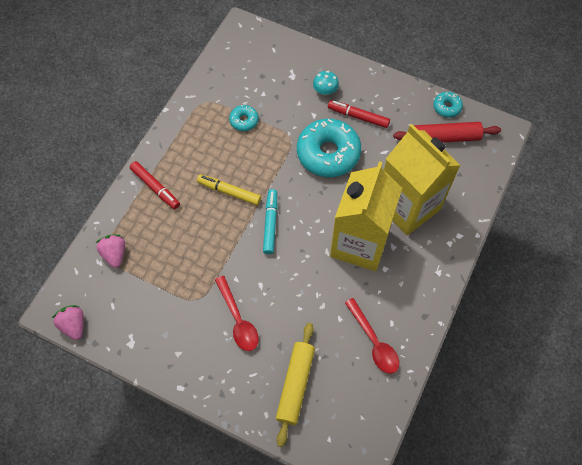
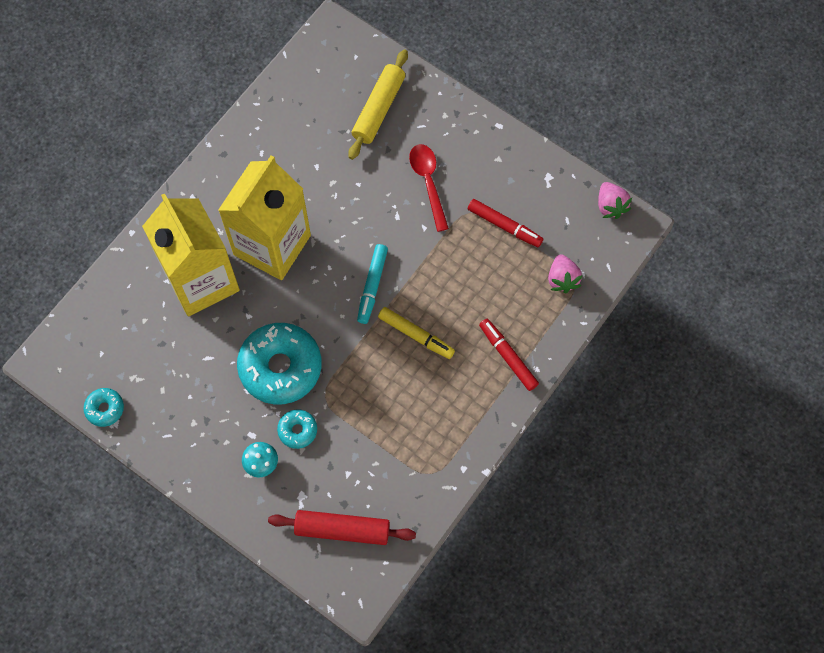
camera: 170 degrees left, 5 degrees up
turquoise donut [229,105,259,131] -> turquoise donut moved to [277,409,317,449]
red marker [328,100,390,128] -> red marker moved to [468,199,543,247]
red spoon [345,298,399,374] -> none
red rolling pin [393,122,501,142] -> red rolling pin moved to [268,510,416,545]

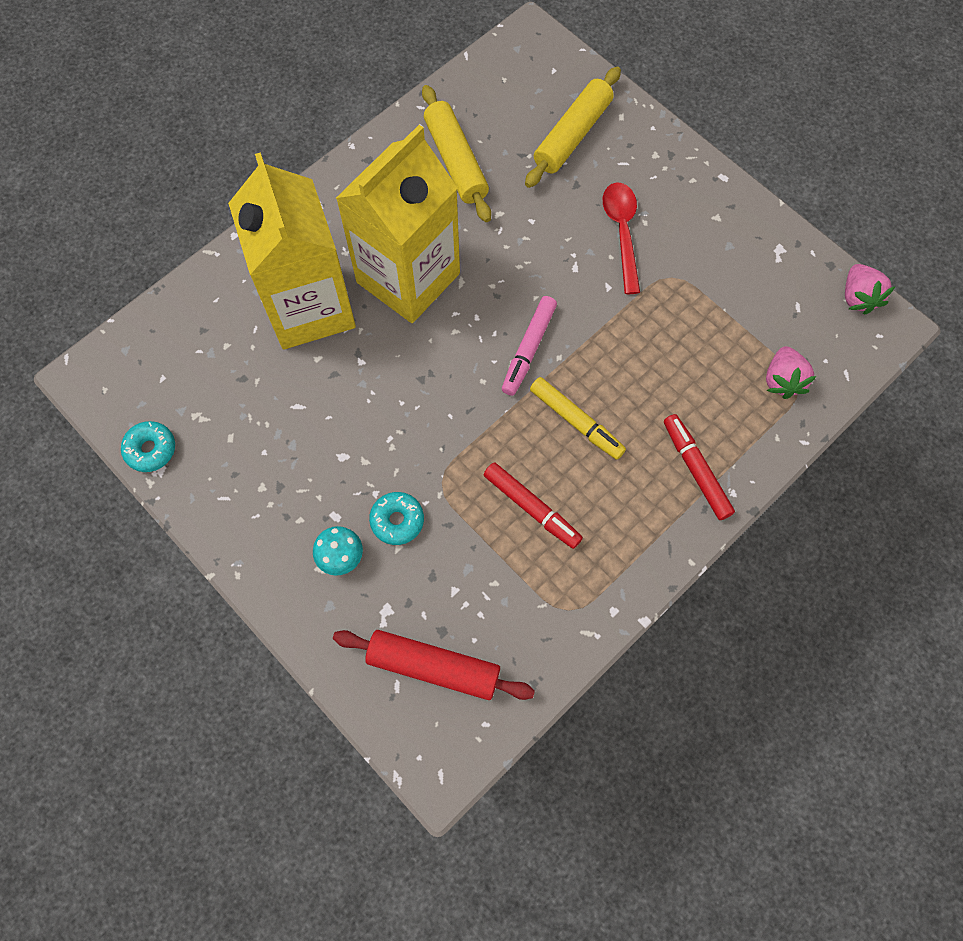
camera: 10 degrees right, 0 degrees up
turquoise donut [237,323,322,405] -> none
turquoise marker [357,244,388,324] -> pink marker [502,296,557,396]
red marker [468,199,543,247] -> red marker moved to [484,462,583,549]
none -> yellow rolling pin [422,85,491,222]

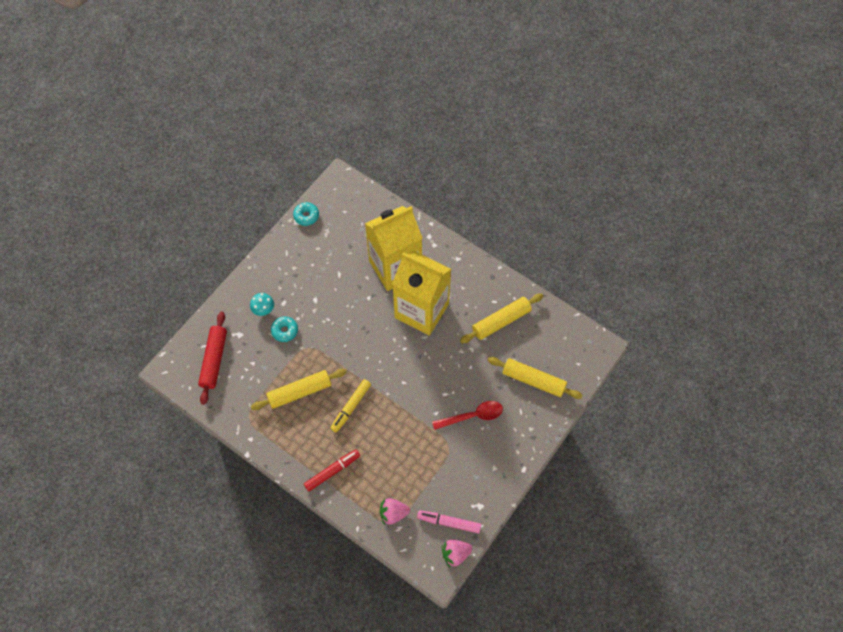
camera: 80 degrees right, 5 degrees down
red marker [484,462,583,549] -> yellow rolling pin [251,369,347,410]
pink marker [502,296,557,396] -> pink marker moved to [417,510,481,533]

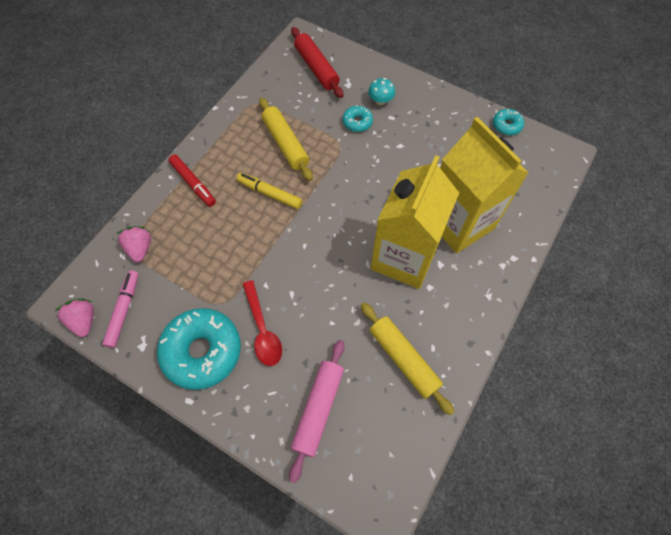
camera: 85 degrees right, 0 degrees up
red rolling pin [198,312,227,405] -> red rolling pin turned 60 degrees clockwise [291,27,344,98]
yellow rolling pin [488,357,583,399] -> pink rolling pin [289,340,344,483]
none -> turquoise donut [157,308,241,390]

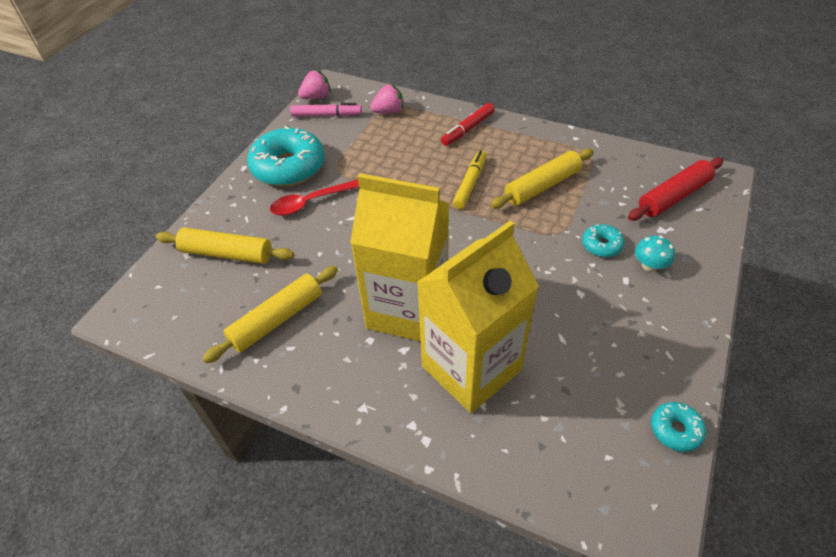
camera: 85 degrees right, 15 degrees down
pink rolling pin [289,340,344,483] -> yellow rolling pin [156,228,294,264]

